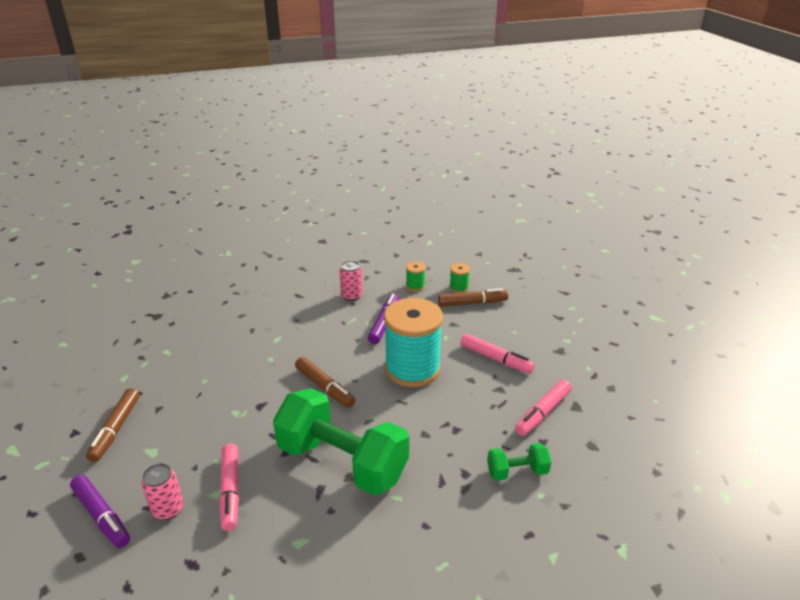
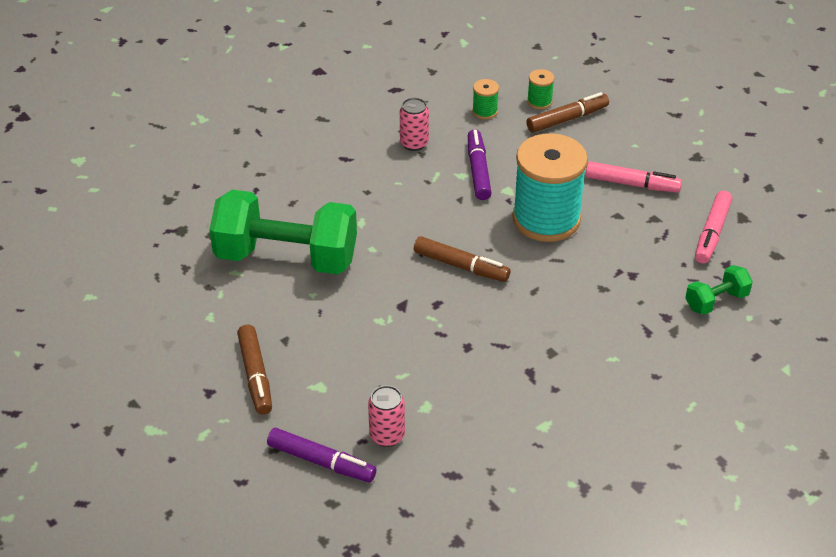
camera: 20 degrees left, 10 degrees up
pink marker [219,444,239,531] -> none
green dumbbell [273,388,409,495] -> green dumbbell moved to [209,190,357,275]

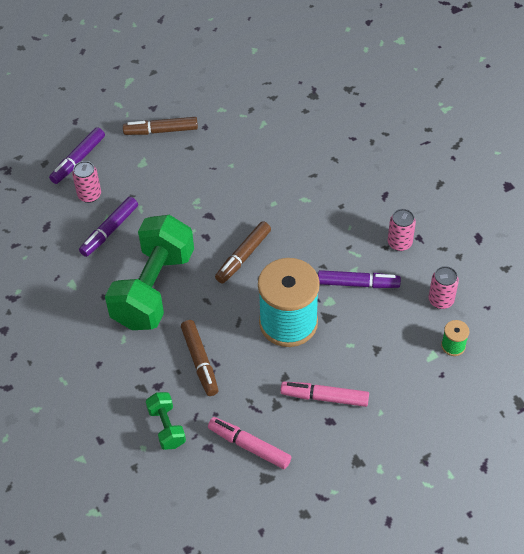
camera: 100 degrees right, 10 degrees up
green dumbbell [209,190,357,275] -> green dumbbell moved to [105,215,194,330]
green spool [472,79,499,119] -> pink can [428,266,459,309]
brown marker [526,92,609,133] -> brown marker moved to [181,320,218,396]
pink marker [585,161,682,193] -> pink marker turned 75 degrees clockwise [280,382,369,407]
none -> purple marker [79,197,138,257]

